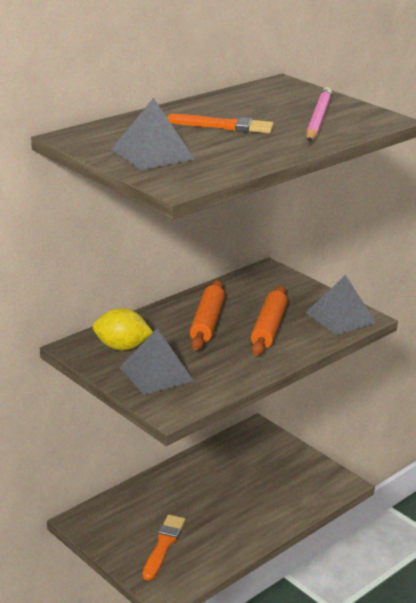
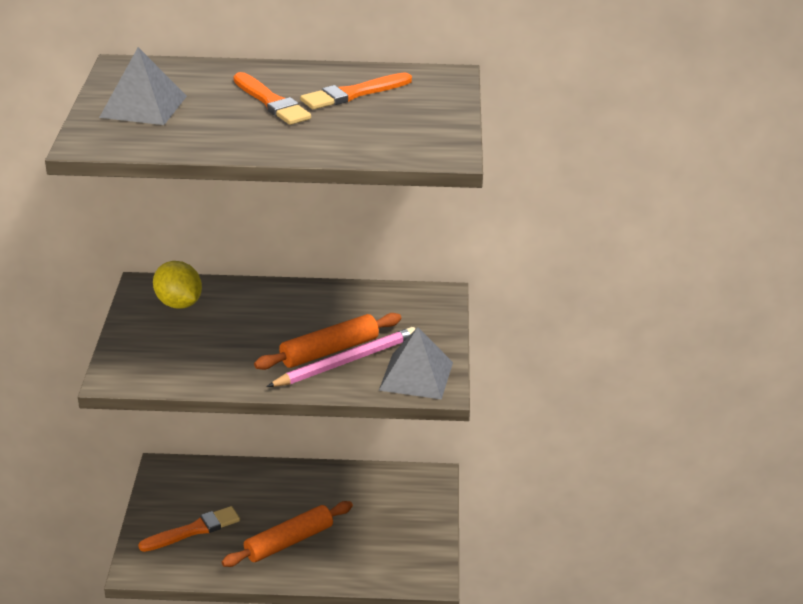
camera: 45 degrees right, 5 degrees up
grey pyramid [119,328,194,395] -> none
orange rolling pin [190,280,225,351] -> orange rolling pin moved to [222,501,353,567]
pink pencil [306,87,332,142] -> pink pencil moved to [266,327,415,387]
none -> orange brush [300,72,412,110]

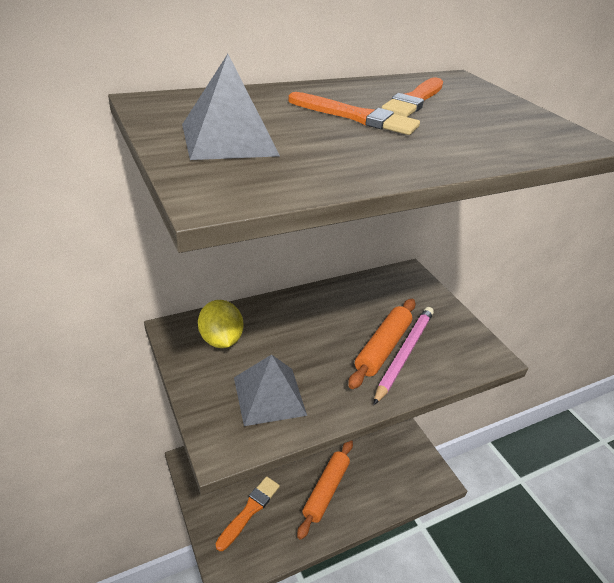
camera: 30 degrees left, 5 degrees up
yellow lemon [153,261,202,309] -> yellow lemon turned 45 degrees clockwise [198,300,243,348]
grey pyramid [379,327,453,400] -> grey pyramid moved to [234,354,307,426]

